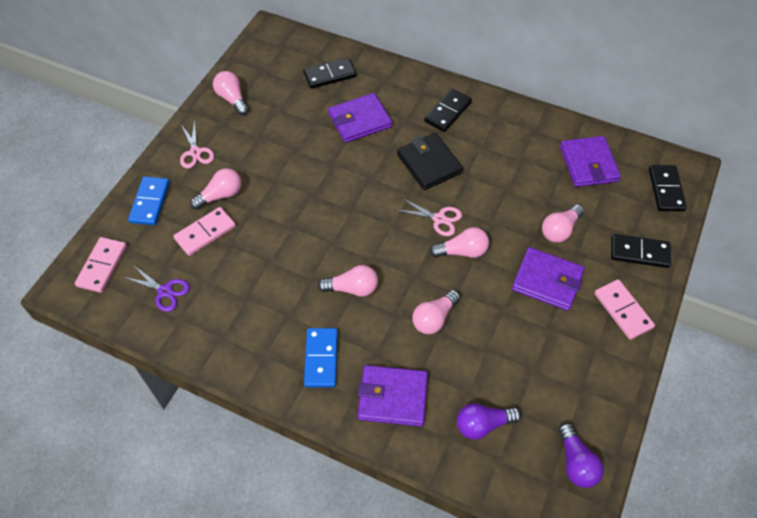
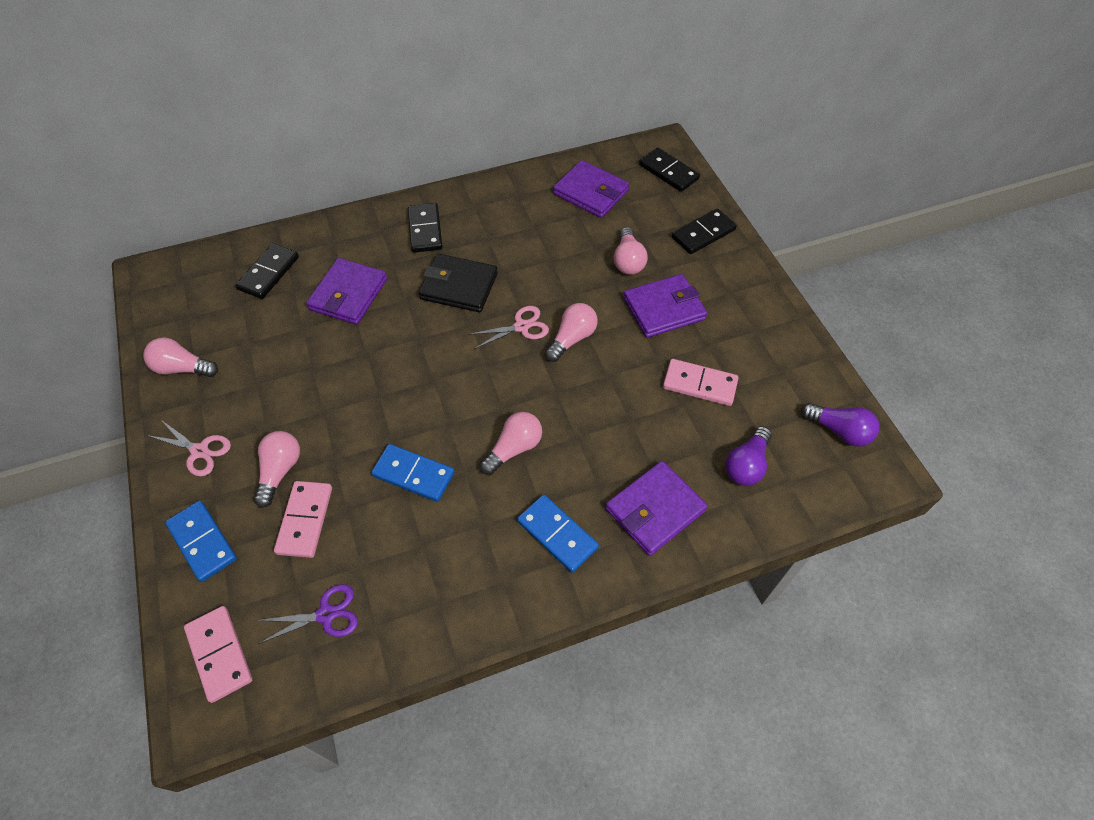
camera: 45 degrees left, 0 degrees up
pink light bulb [412,290,460,334] -> none
pink domino [594,279,655,340] -> pink domino moved to [663,359,739,406]
none -> blue domino [371,444,454,502]

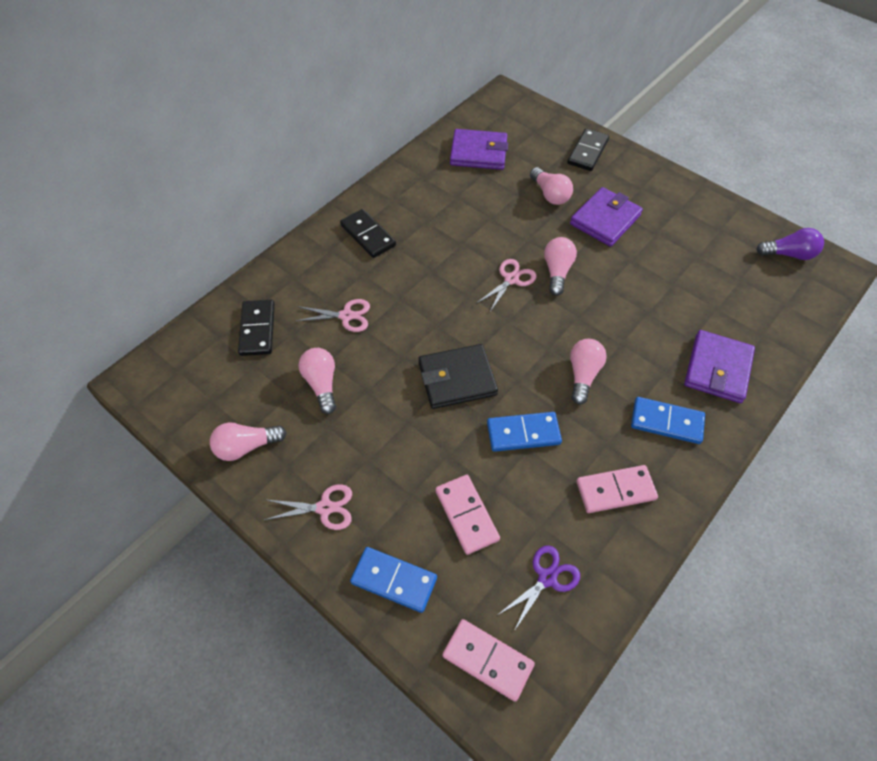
camera: 30 degrees left, 0 degrees up
pink light bulb [253,431,300,508] -> pink light bulb moved to [299,348,336,414]
purple wallet [306,258,387,325] -> pink scissors [296,299,370,332]
black wallet [419,254,498,312] -> black wallet moved to [419,344,498,409]
black domino [639,148,700,192] -> none
pink domino [663,359,739,406] -> pink domino moved to [576,465,658,513]
purple light bulb [725,426,772,486] -> none

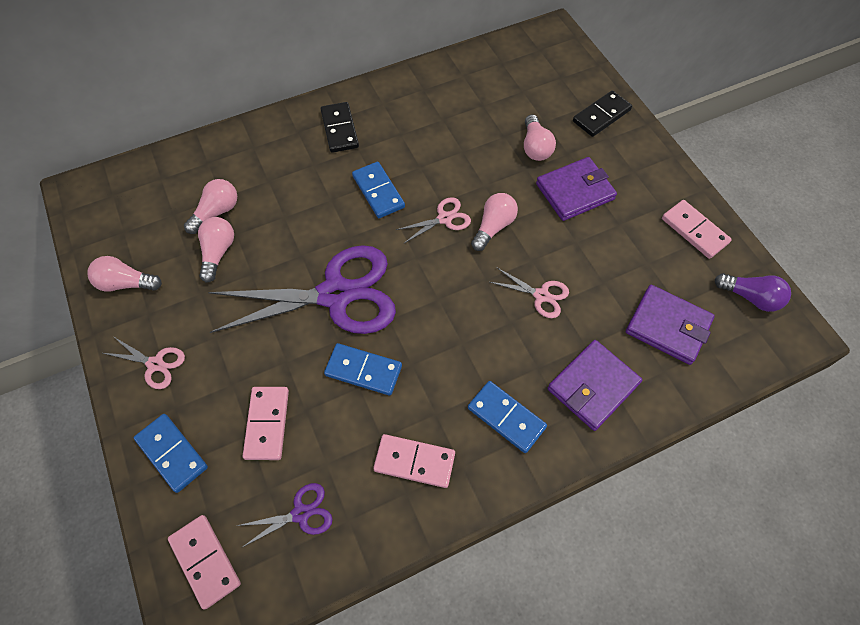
camera: 25 degrees right, 5 degrees up
black domino [238,300,275,356] -> none
pink scissors [296,299,370,332] -> pink scissors moved to [490,267,569,318]
black wallet [419,344,498,409] -> purple scissors [208,245,396,334]
purple wallet [450,129,508,170] -> purple wallet moved to [626,285,715,365]
pink light bulb [570,339,607,405] -> pink light bulb moved to [184,179,237,234]
none -> blue domino [352,162,405,218]
none -> pink domino [662,200,732,259]

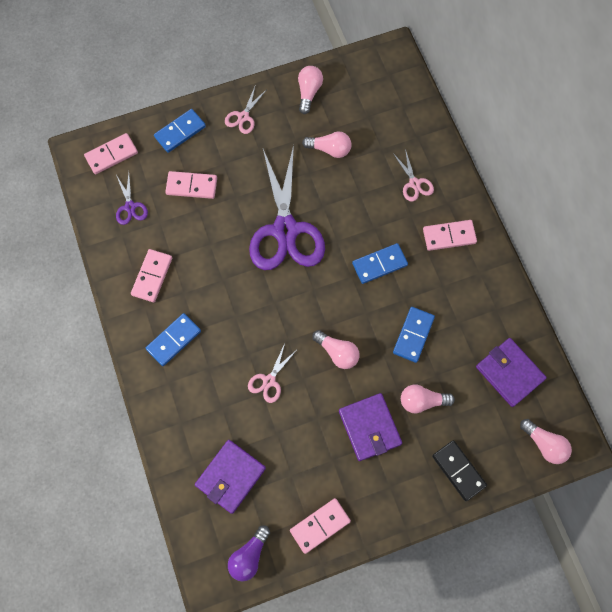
camera: 95 degrees right, 10 degrees up
pink light bulb [184,179,237,234] -> pink light bulb moved to [520,419,572,464]
black domino [321,102,359,153] -> pink domino [423,220,477,251]
blue domino [324,343,402,396] -> blue domino moved to [393,307,435,363]
pink scissors [396,197,471,244] -> pink scissors moved to [393,149,434,202]
purple wallet [548,340,642,431] -> purple wallet moved to [476,338,547,407]

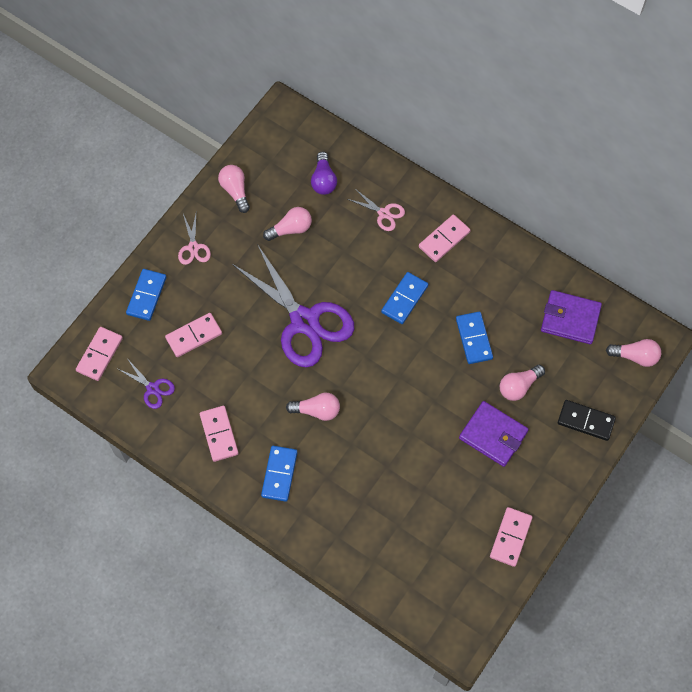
camera: 35 degrees left, 5 degrees down
purple wallet [195,440,266,514] -> none
purple light bulb [228,525,270,581] -> purple light bulb moved to [311,152,337,195]
pink scissors [248,343,297,403] -> none
pink light bulb [313,330,360,369] -> pink light bulb moved to [286,393,340,421]

